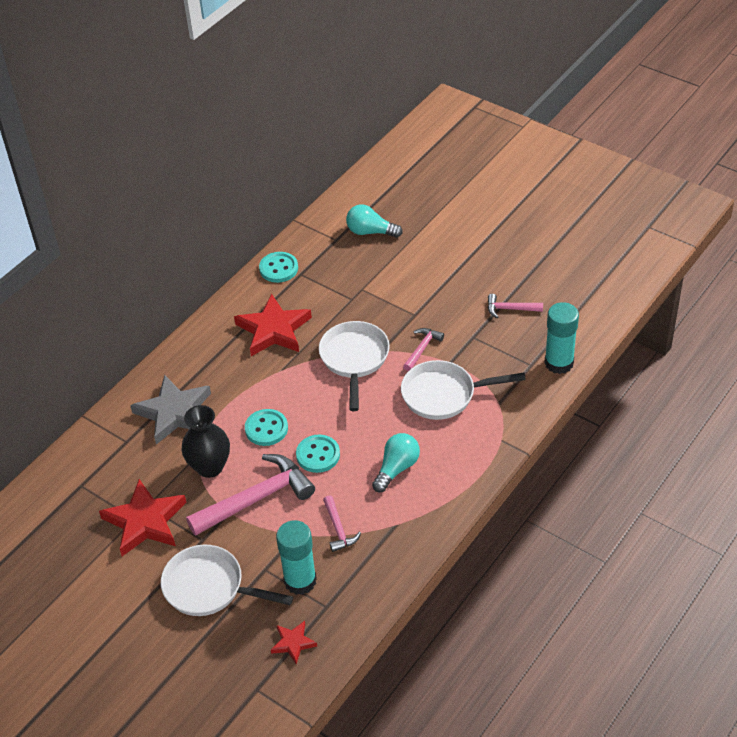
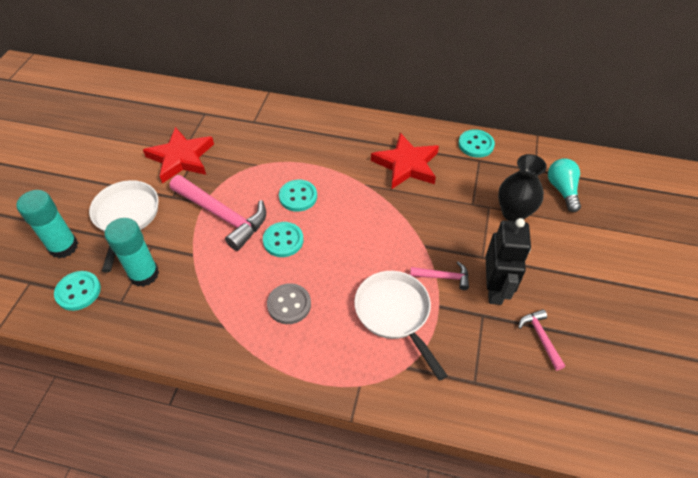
camera: 65 degrees right, 5 degrees up
grey star [130,375,211,445] -> none
black vase [182,405,230,478] -> black vase moved to [498,154,547,221]
red star [271,621,317,664] -> turquoise button [54,271,101,311]
white pan [319,321,390,411] -> none
pink hammer [323,495,361,552] -> none
turquoise light bulb [372,433,420,492] -> grey button [267,283,311,324]
turquoise glue stick [544,302,579,374] -> turquoise glue stick moved to [17,190,78,258]
none -> black robot [486,218,531,305]

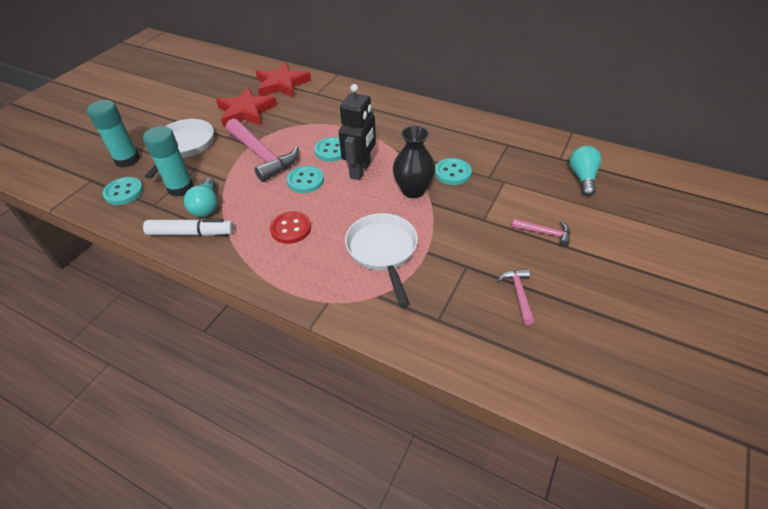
camera: 15 degrees right, 5 degrees down
grey button [267,283,311,324] -> red button [270,211,311,244]
red star [371,133,439,189] -> red star moved to [256,62,311,97]
pink hammer [410,262,469,290] -> pink hammer moved to [512,219,570,247]
turquoise button [458,129,495,158] -> turquoise button moved to [435,158,472,185]
black robot [486,218,531,305] -> black robot moved to [339,84,376,180]
black vase [498,154,547,221] -> black vase moved to [393,126,435,198]
none -> white marker [143,219,234,236]
none -> turquoise light bulb [184,178,217,217]

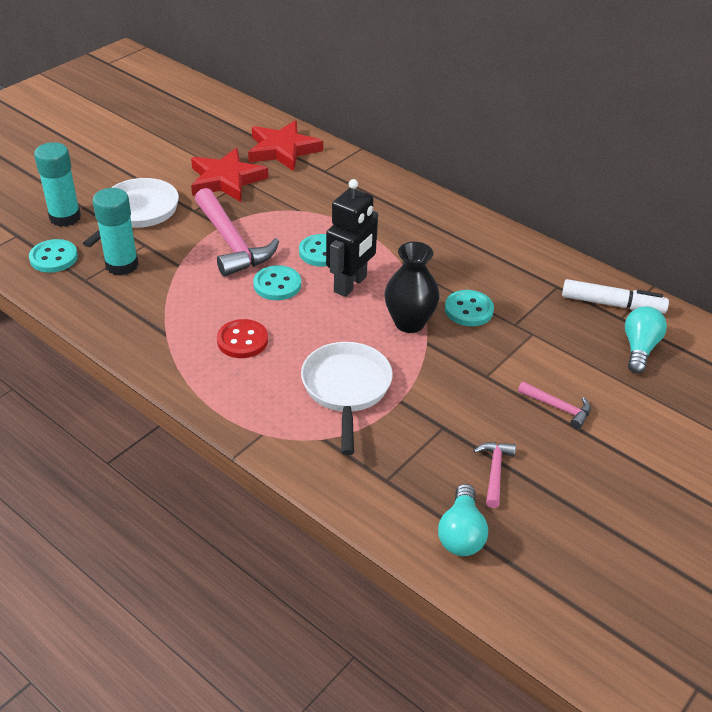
camera: 10 degrees right, 5 degrees down
white marker [143,219,234,236] -> white marker moved to [562,279,669,313]
turquoise light bulb [184,178,217,217] -> turquoise light bulb moved to [438,484,488,556]

